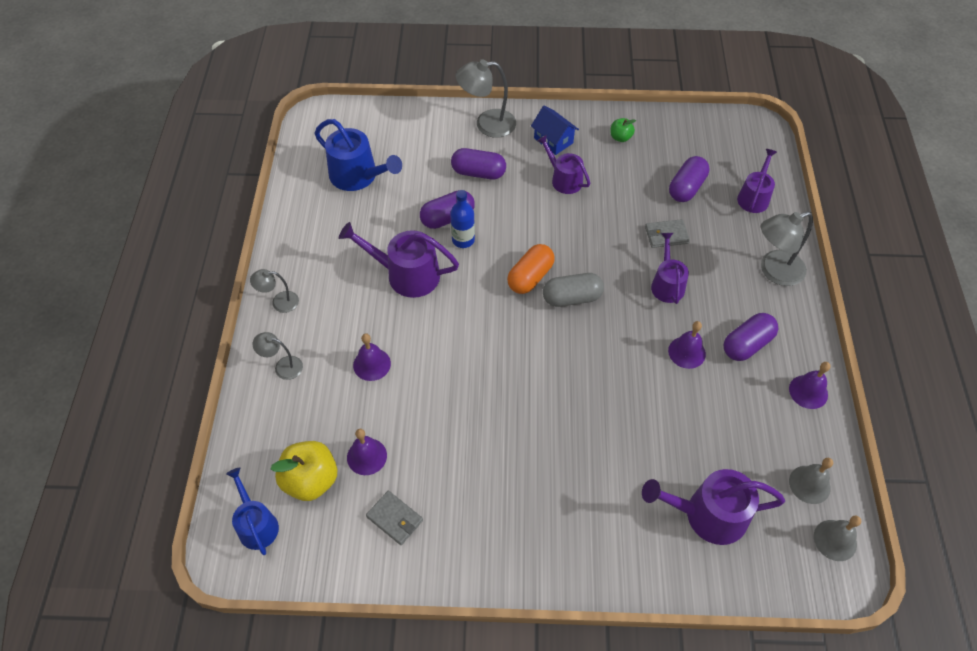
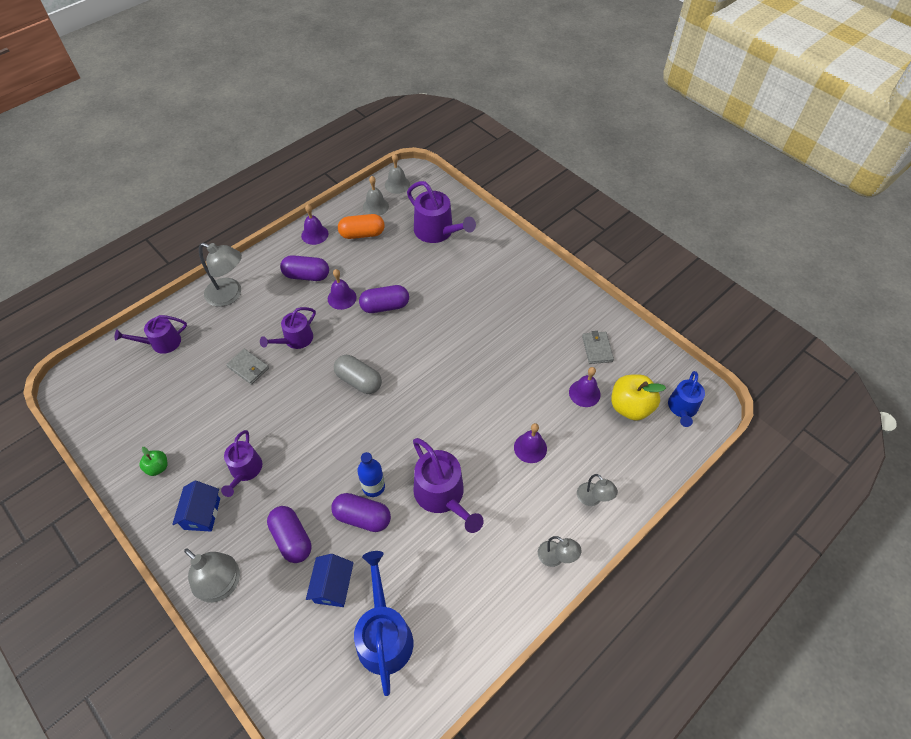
camera: 135 degrees left, 0 degrees up
orange capsule [507,244,555,294] -> orange capsule moved to [338,214,385,239]
purple capsule [669,156,709,202] -> purple capsule moved to [359,285,409,313]
none -> blue house [306,554,354,607]

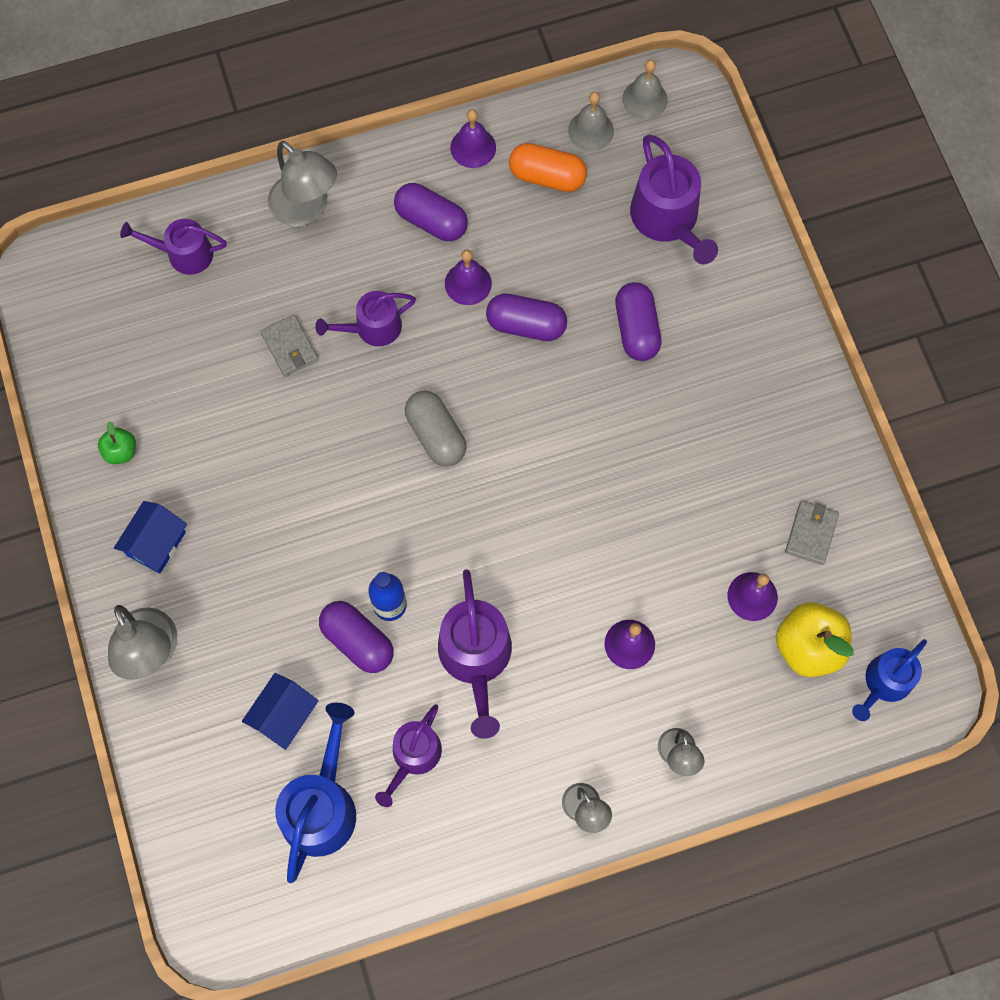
camera: 25 degrees right, 15 degrees up
purple watering can [221,430,262,497] -> purple watering can moved to [375,704,442,807]
purple capsule [267,506,311,563] -> purple capsule moved to [615,282,662,361]

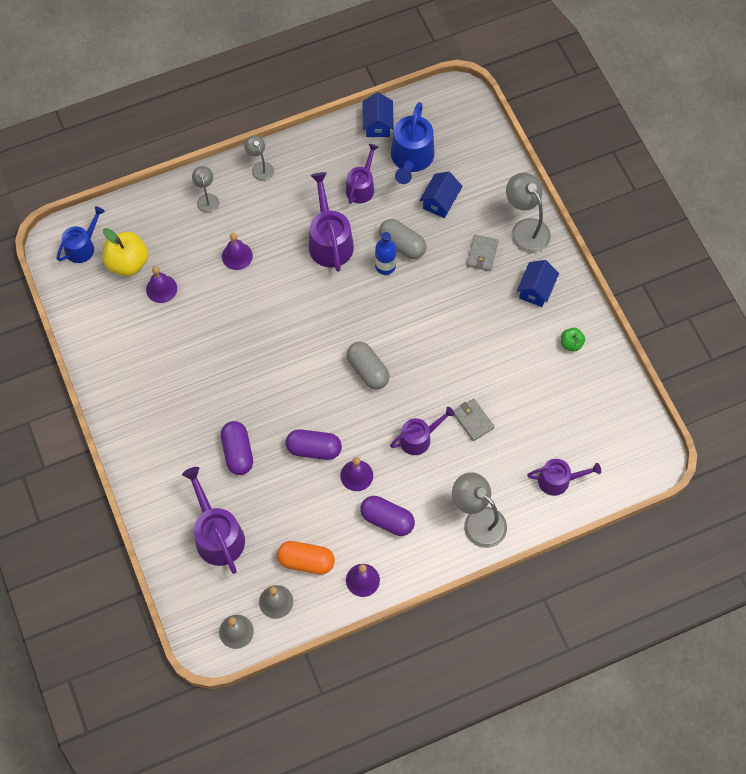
camera: 175 degrees right, 5 degrees down
purple capsule [319,601,394,673] -> grey capsule [379,219,427,259]
grey wallet [785,501,839,565] -> grey wallet moved to [467,235,498,271]
none -> blue house [362,92,394,137]

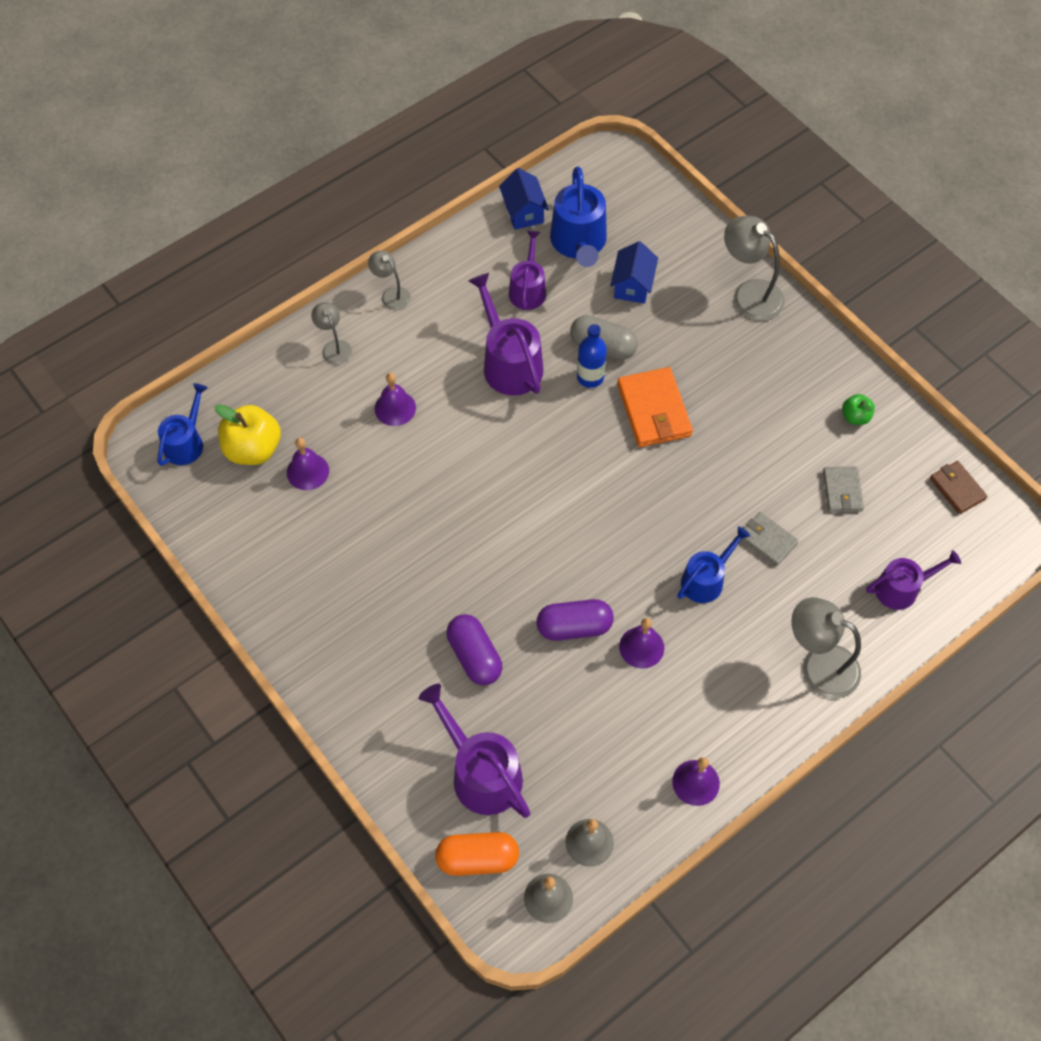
camera: 15 degrees left, 5 degrees down
orange capsule [277,541,335,575] -> orange capsule moved to [435,832,519,876]
grey capsule [347,342,390,390] -> none
purple capsule [360,496,415,536] -> none
purple watering can [390,407,455,455] -> blue watering can [677,526,750,603]
grey wallet [467,235,498,271] -> grey wallet moved to [823,467,864,512]
blue house [517,260,559,307] -> none
none -> orange wallet [617,367,693,447]
none -> brown wallet [930,461,988,514]

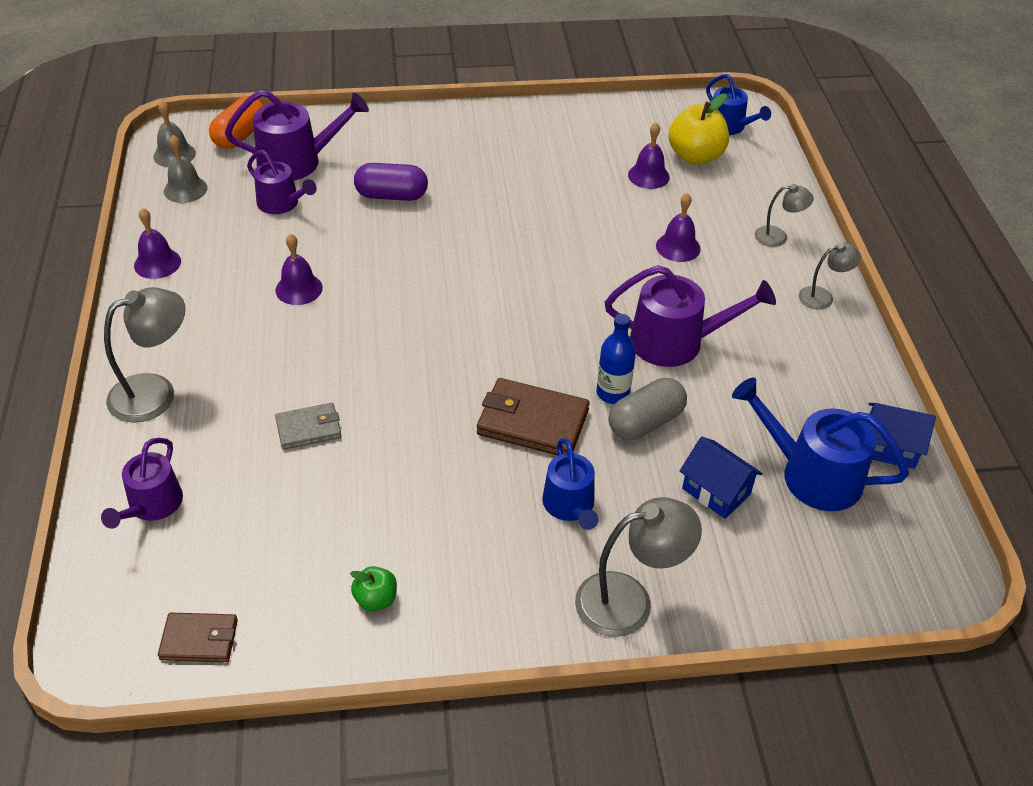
camera: 120 degrees right, 15 degrees down
purple watering can [509,231,546,310] -> purple watering can moved to [247,150,317,214]
purple capsule [537,599,614,641] -> none
orange wallet [617,367,693,447] -> brown wallet [477,378,590,456]
blue watering can [677,526,750,603] -> blue watering can moved to [542,438,598,530]
grey wallet [823,467,864,512] -> none

